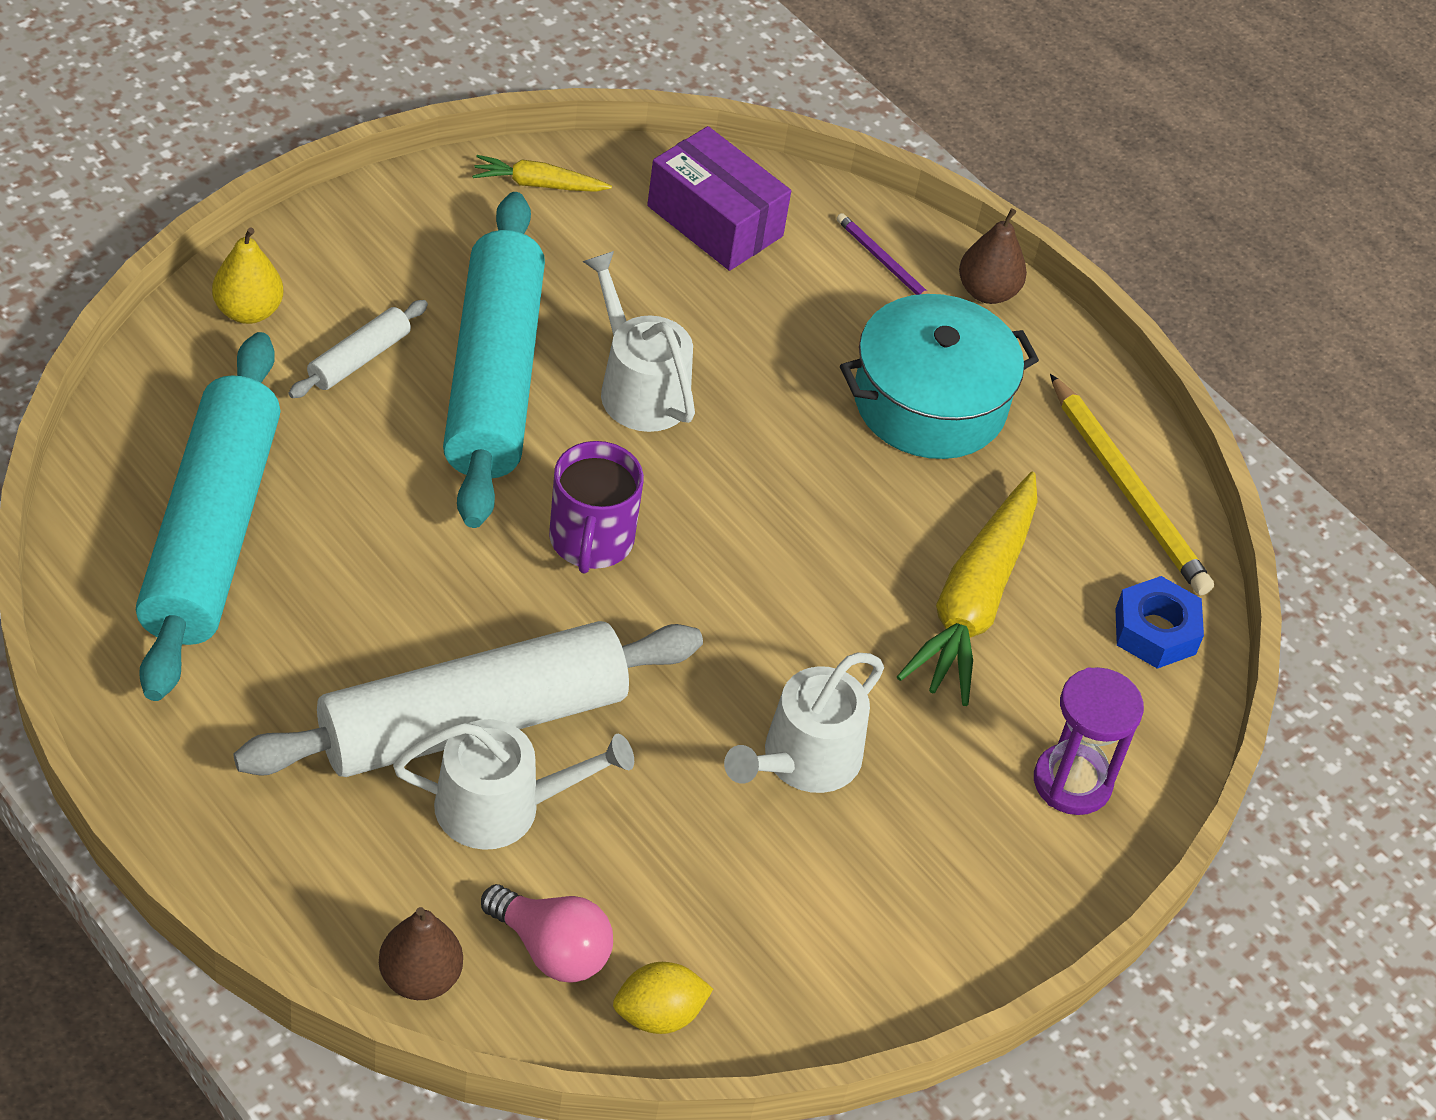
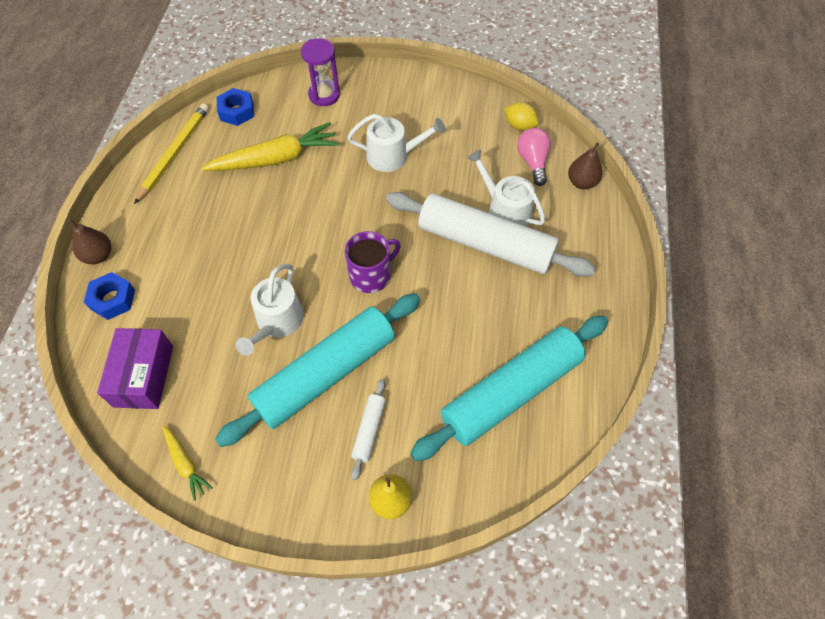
camera: 125 degrees left, 10 degrees up
white rolling pin [289,300,428,398] -> white rolling pin turned 75 degrees counterclockwise [351,379,386,480]
purple pencil [836,213,929,295] -> blue nut [84,272,135,320]
turquoise pot [840,294,1039,459] -> none

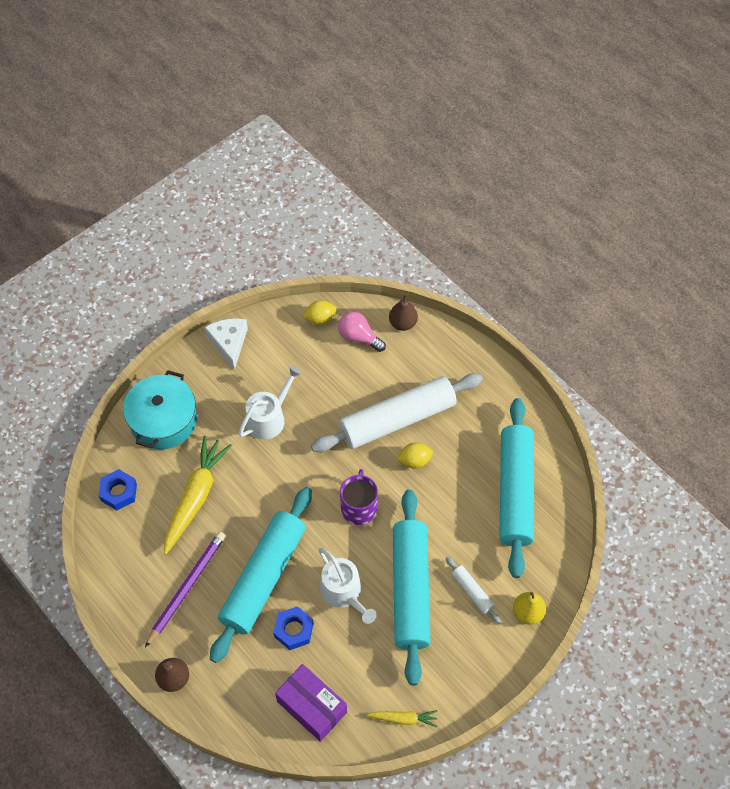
camera: 50 degrees left, 0 degrees up
blue nut [84,272,135,320] -> blue nut moved to [273,606,314,650]
yellow pencil [134,103,209,204] -> none
purple hourglass [301,38,340,106] -> turquoise pot [123,370,197,449]
white watering can [467,149,546,227] -> none
none -> purple pencil [145,531,226,647]
none -> white cheese [204,318,248,370]
none -> turquoise rolling pin [210,487,312,663]
none -> yellow lemon [396,442,433,469]

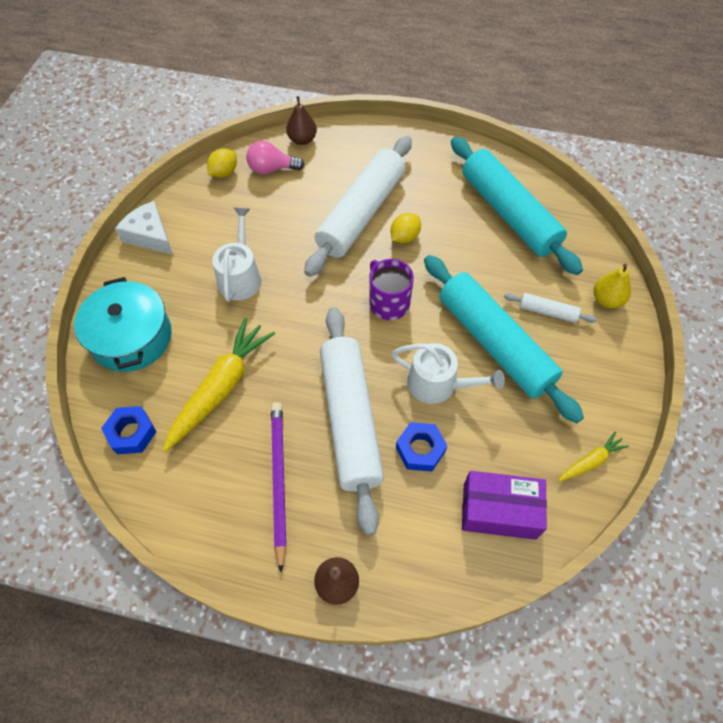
camera: 35 degrees left, 0 degrees up
yellow carrot [164,436,232,555] -> yellow carrot turned 45 degrees clockwise [163,318,275,452]
turquoise rolling pin [210,487,312,663] -> white rolling pin [320,307,384,536]

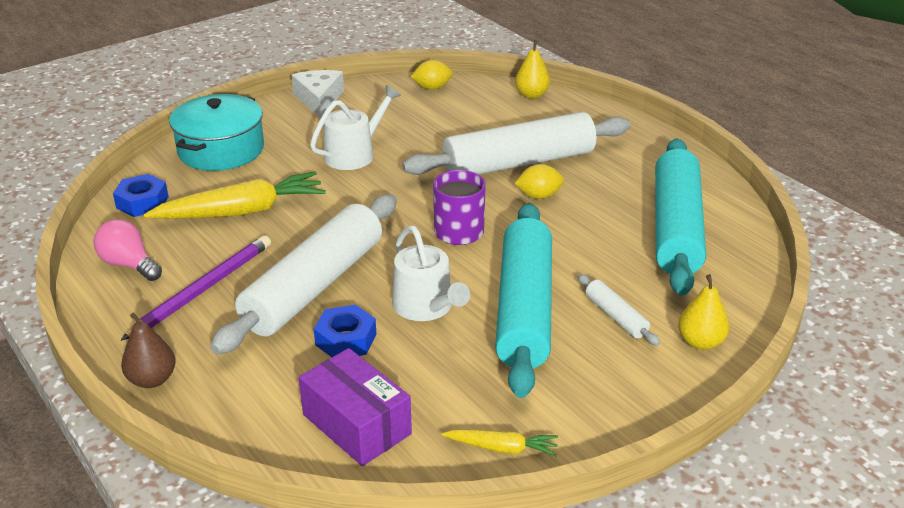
camera: 40 degrees right, 25 degrees down
pink light bulb [246,141,305,174] -> pink light bulb moved to [93,219,162,281]
brown pear [286,96,317,145] -> yellow pear [515,40,550,99]

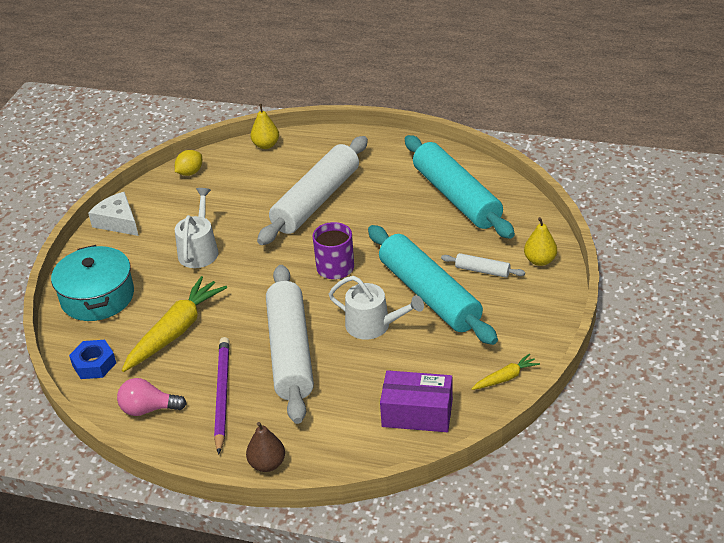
camera: 35 degrees left, 5 degrees up
blue nut [314,305,376,357] -> none
yellow lemon [514,164,564,199] -> none

